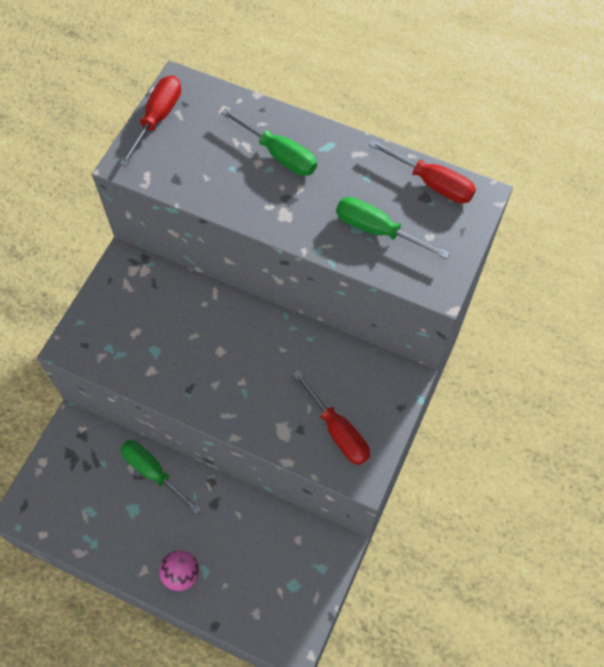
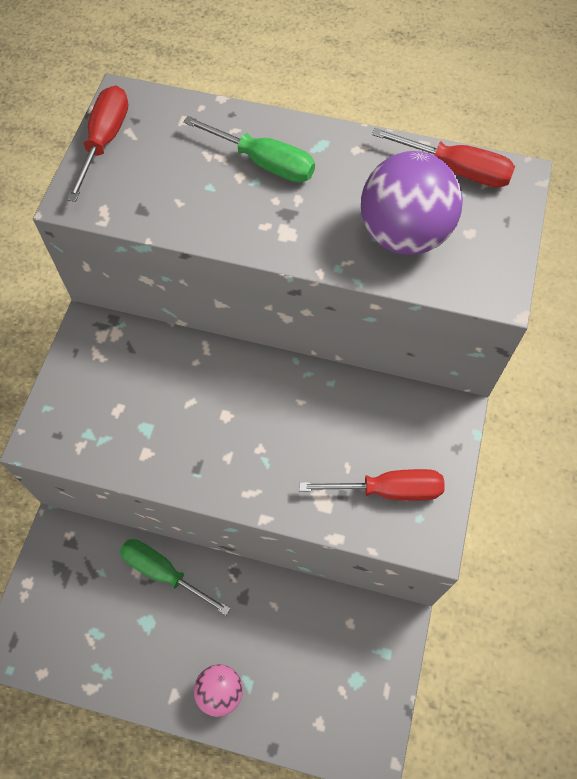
camera: 10 degrees left, 0 degrees up
red screwdriver [293,370,370,465] -> red screwdriver turned 45 degrees counterclockwise [299,469,445,501]
green screwdriver [336,197,450,259] -> purple ball [361,151,463,255]

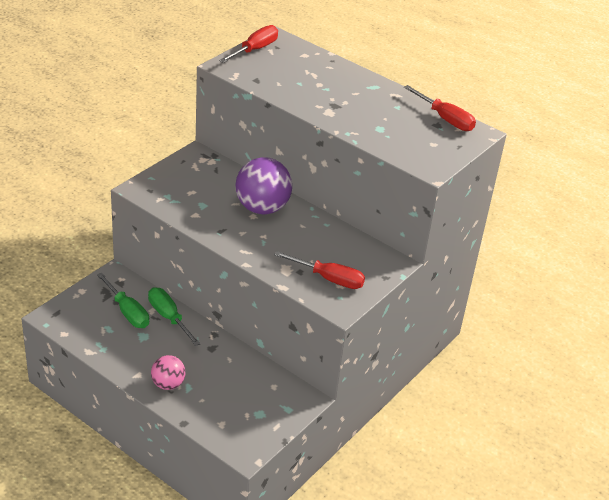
camera: 20 degrees right, 25 degrees down
green screwdriver [183,116,315,183] -> green screwdriver moved to [97,273,149,328]
purple ball [361,151,463,255] -> purple ball moved to [236,157,292,214]

